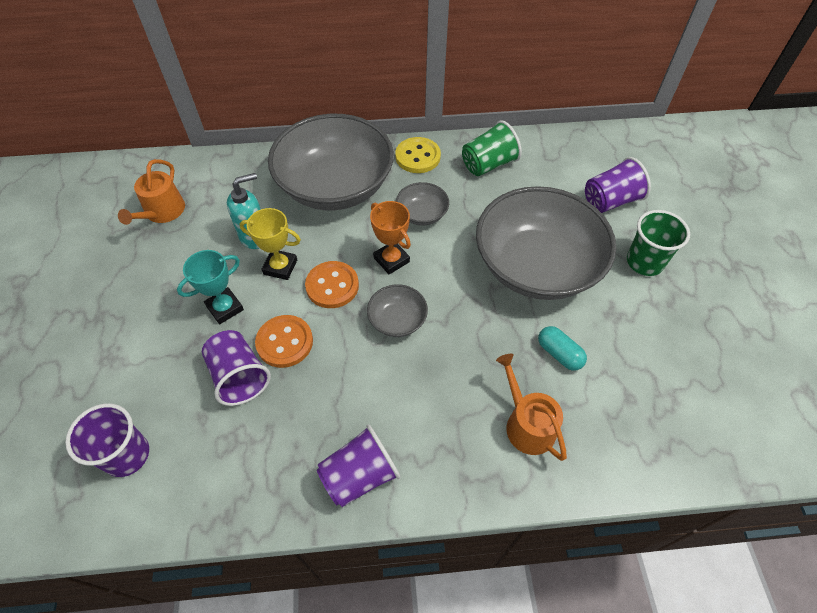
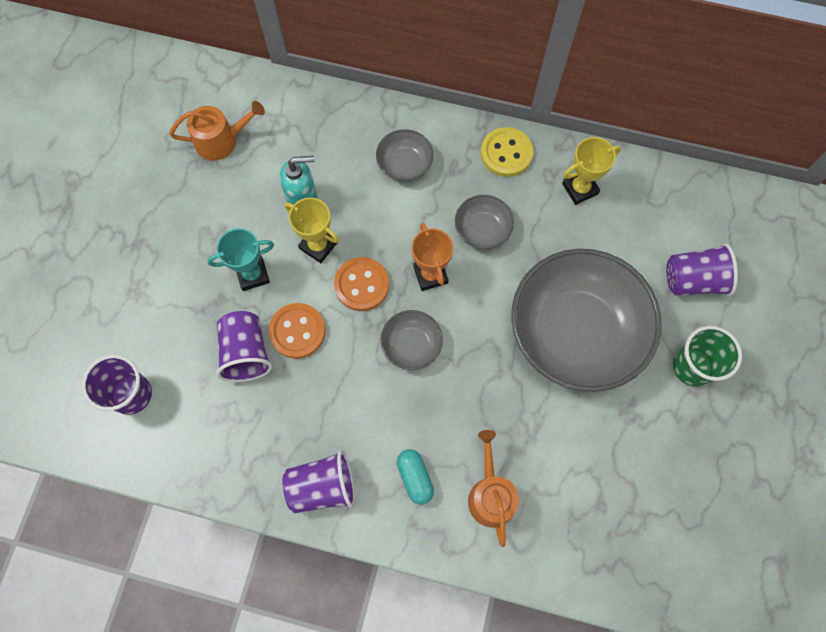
camera: 20 degrees right, 15 degrees up
orange watering can [118,159,185,225] -> orange watering can turned 135 degrees counterclockwise [169,101,265,161]
grey bowl [268,114,394,210] -> grey bowl [376,129,433,181], size x0.43
green cup [462,120,522,176] -> yellow trophy [562,137,621,205]
turquoise capsule [538,326,587,371] -> turquoise capsule moved to [397,449,434,505]

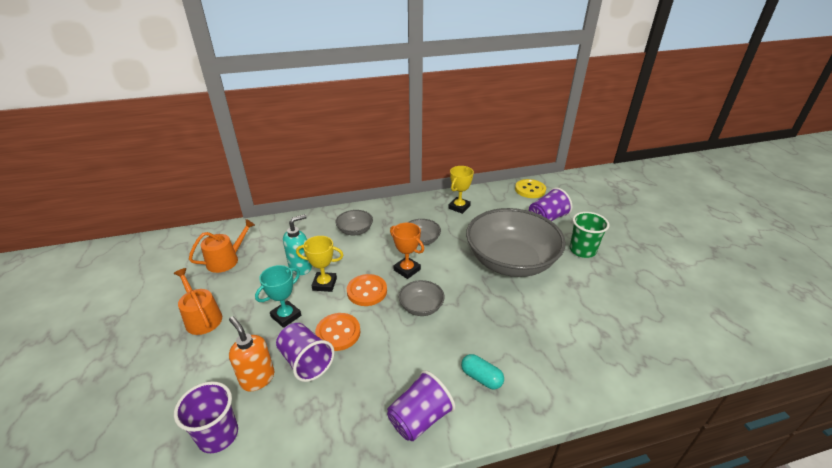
camera: 30 degrees left, 35 degrees down
orange watering can [468,430,519,547] -> orange watering can moved to [174,268,222,335]
yellow button [481,127,533,177] -> yellow button moved to [515,179,546,198]
none -> orange soap dispenser [229,316,274,391]

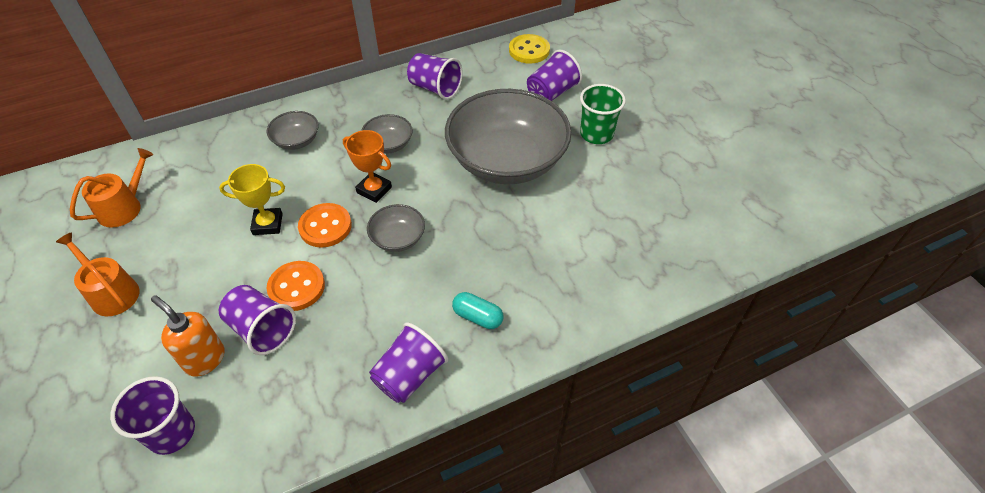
camera: 10 degrees left, 15 degrees up
turquoise trophy [255,265,301,328] -> none
turquoise soap dispenser [283,214,312,275] -> none
yellow trophy [448,166,474,214] -> purple cup [407,53,463,100]

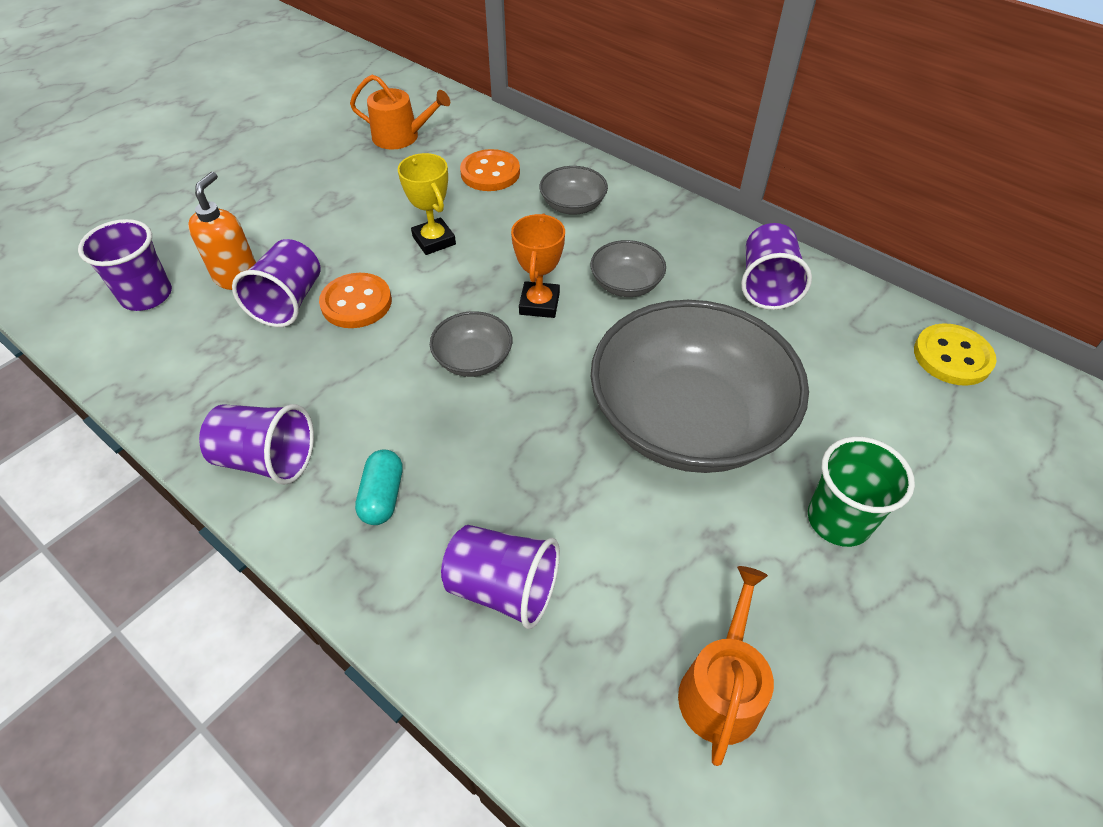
camera: 65 degrees right, 0 degrees up
orange watering can [56,232,140,316] -> orange watering can moved to [678,566,774,766]
orange button [298,203,352,248] -> orange button moved to [460,149,520,191]
purple cup [527,50,582,101] -> purple cup moved to [441,525,560,629]

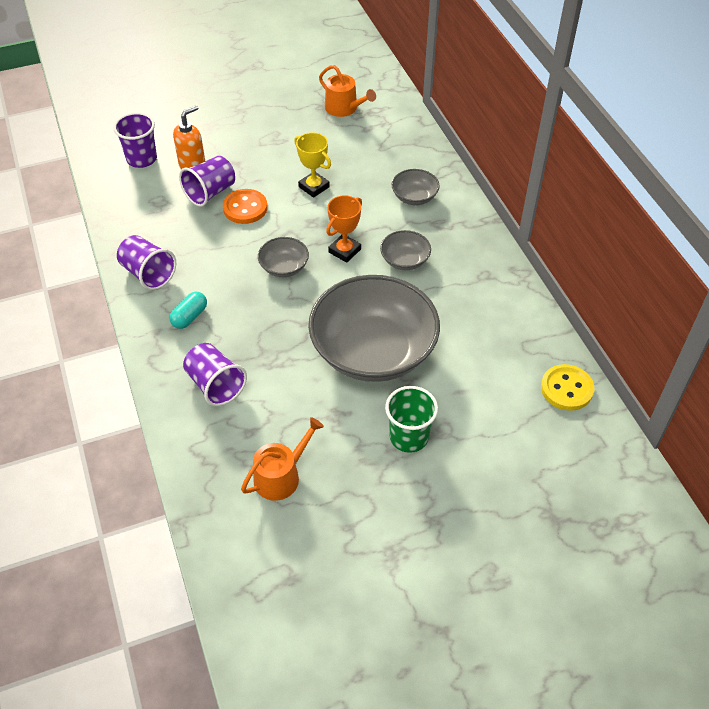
camera: 30 degrees right, 0 degrees up
yellow trophy [398,153,456,255] -> yellow trophy turned 45 degrees counterclockwise [294,133,331,198]
orange button [460,149,520,191] -> none
purple cup [741,223,812,310] -> none

